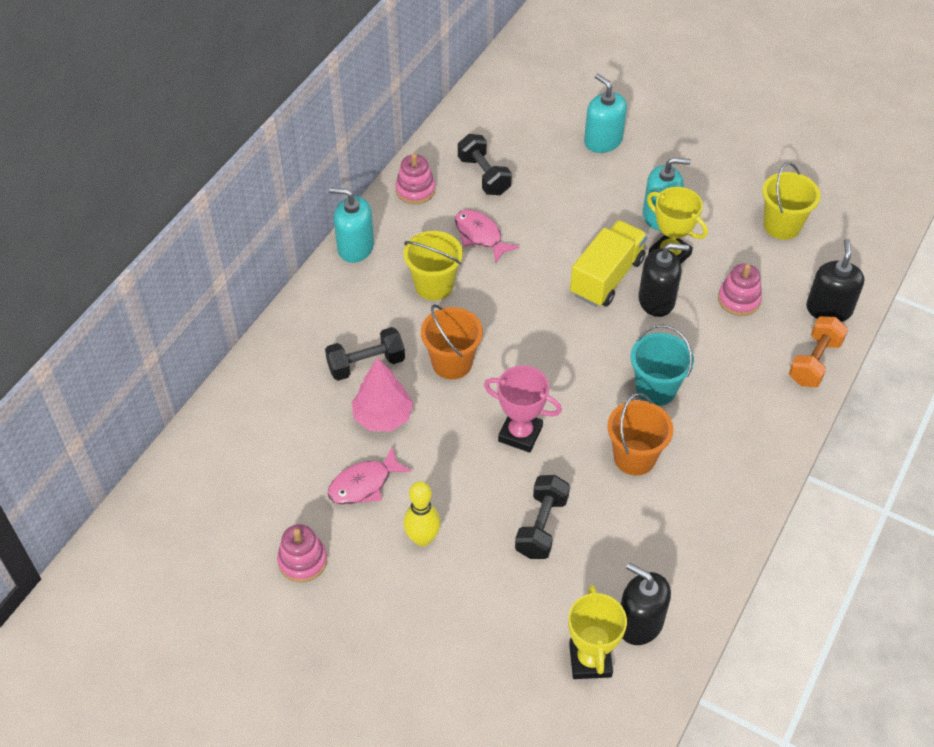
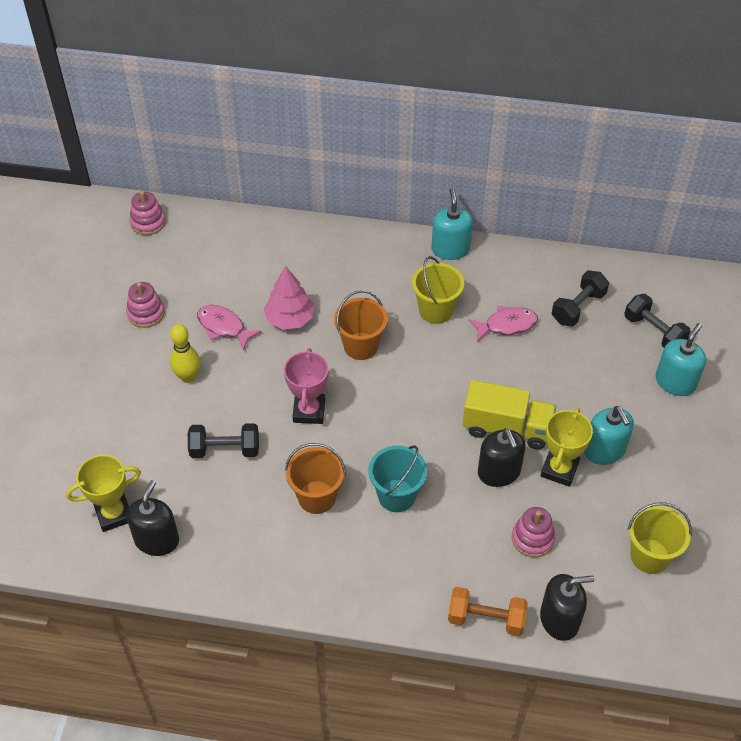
camera: 70 degrees right, 0 degrees up
black dumbbell [325,327,405,381] -> black dumbbell moved to [624,294,691,347]
pink stacking toy [395,153,435,204] -> pink stacking toy moved to [130,191,166,235]
pink fish [455,210,520,263] -> pink fish turned 45 degrees clockwise [468,306,538,342]

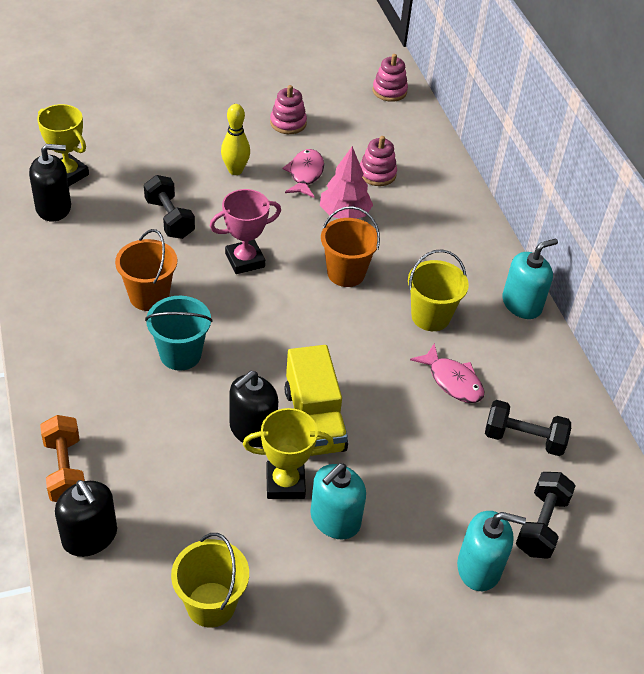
camera: 60 degrees right, 5 degrees down
pink stacking toy [512,507,555,557] -> pink stacking toy moved to [360,136,397,186]

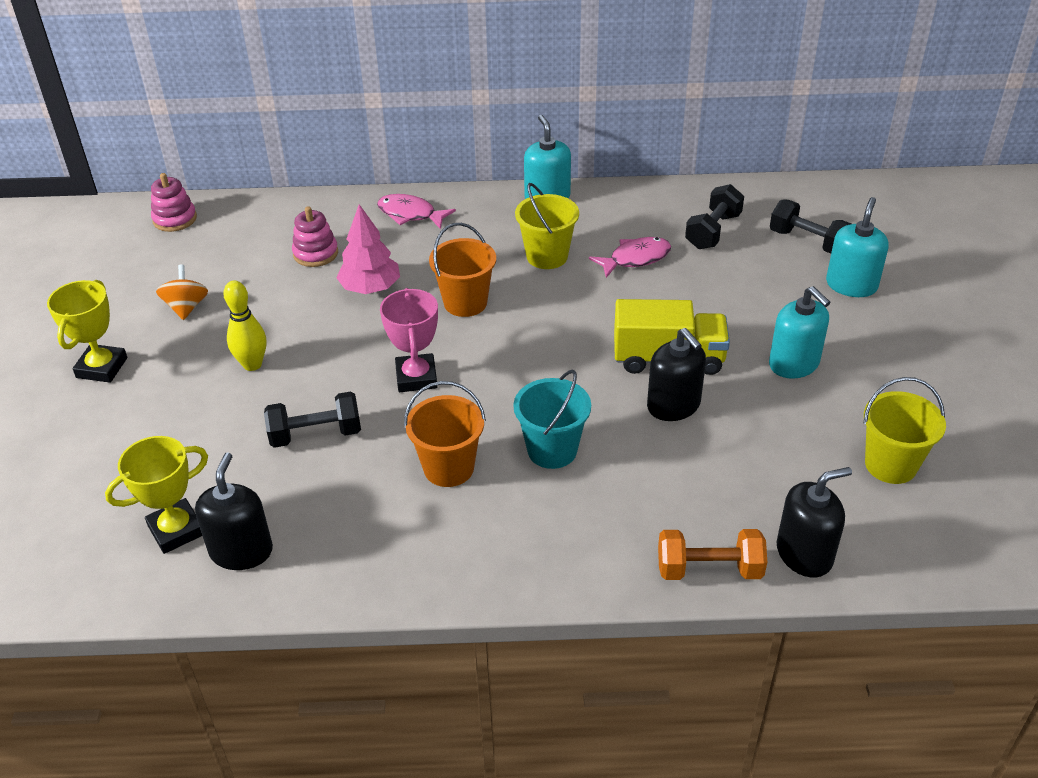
camera: 70 degrees left, 5 degrees down
yellow trophy [243,408,334,499] -> yellow trophy moved to [47,280,127,383]
pink stacking toy [270,85,307,134] -> orange spinning top [156,265,208,320]
pink fish [282,149,324,198] -> pink fish moved to [377,194,456,229]

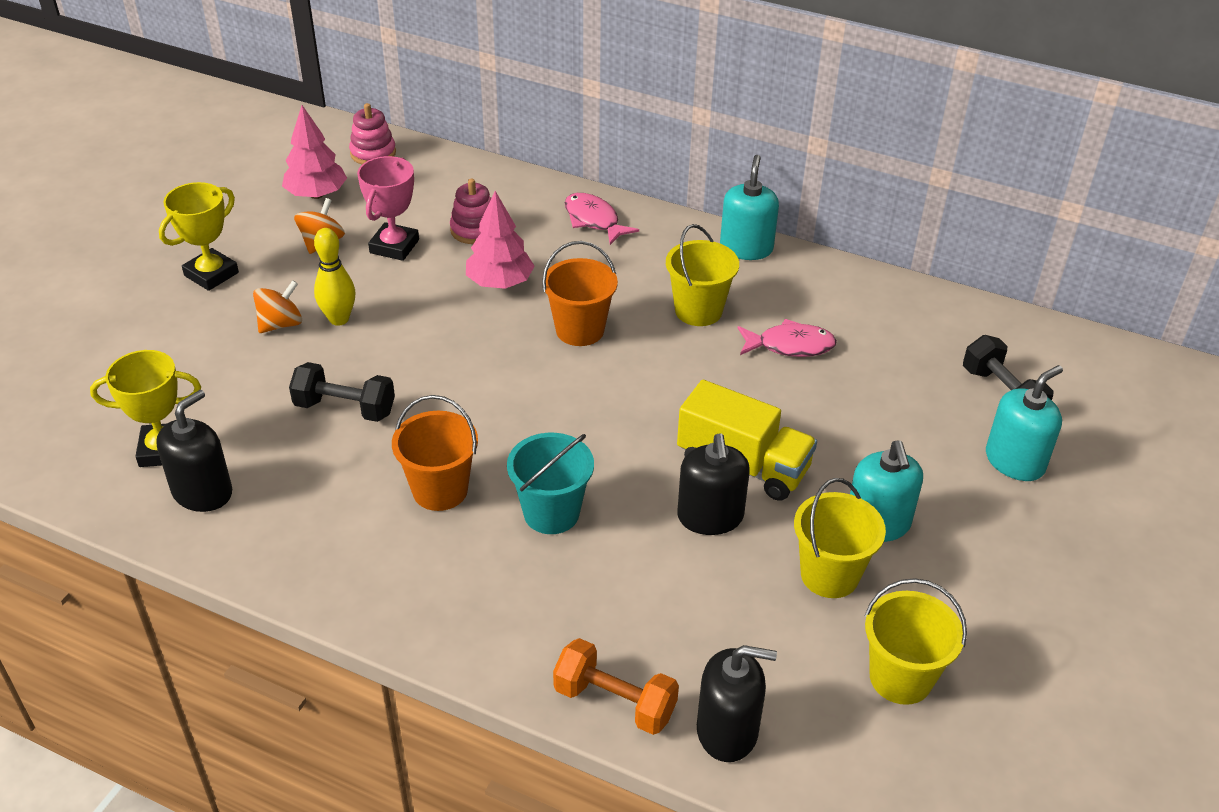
camera: 25 degrees right, 0 degrees up
pink trophy [380,288,438,392] -> pink trophy moved to [357,156,419,261]
black dumbbell [685,184,744,249] -> none
none -> orange spinning top [253,280,302,333]
none -> pink tree [282,105,347,199]
none -> yellow bucket [794,478,886,598]

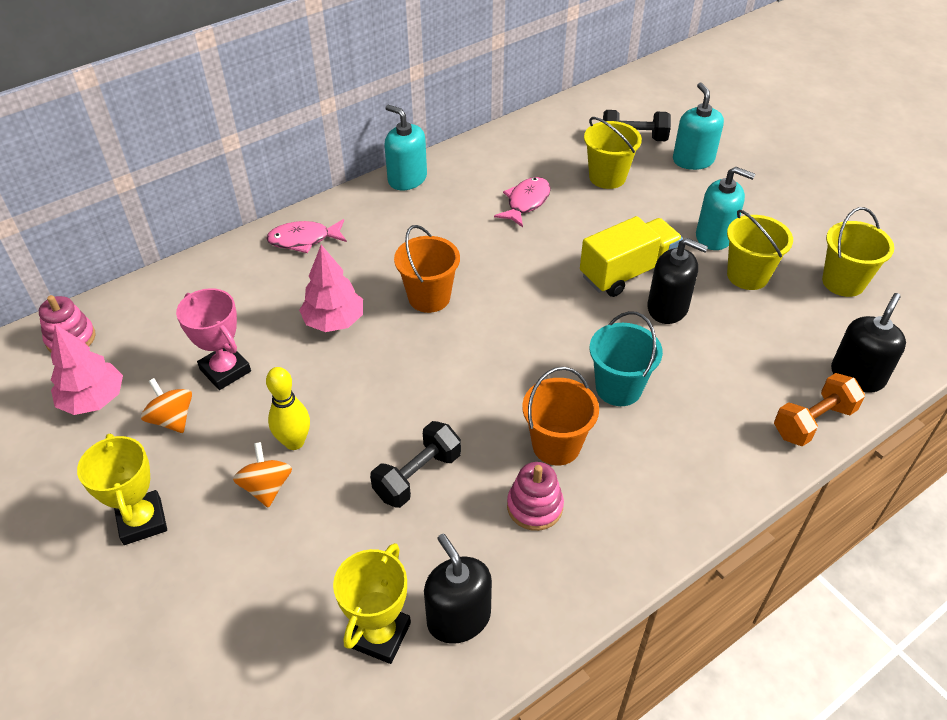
camera: 60 degrees left, 5 degrees up
pink stacking toy [450,178,491,244] -> pink stacking toy moved to [507,462,564,531]
yellow bucket [666,224,739,326] -> yellow bucket moved to [584,117,642,189]

